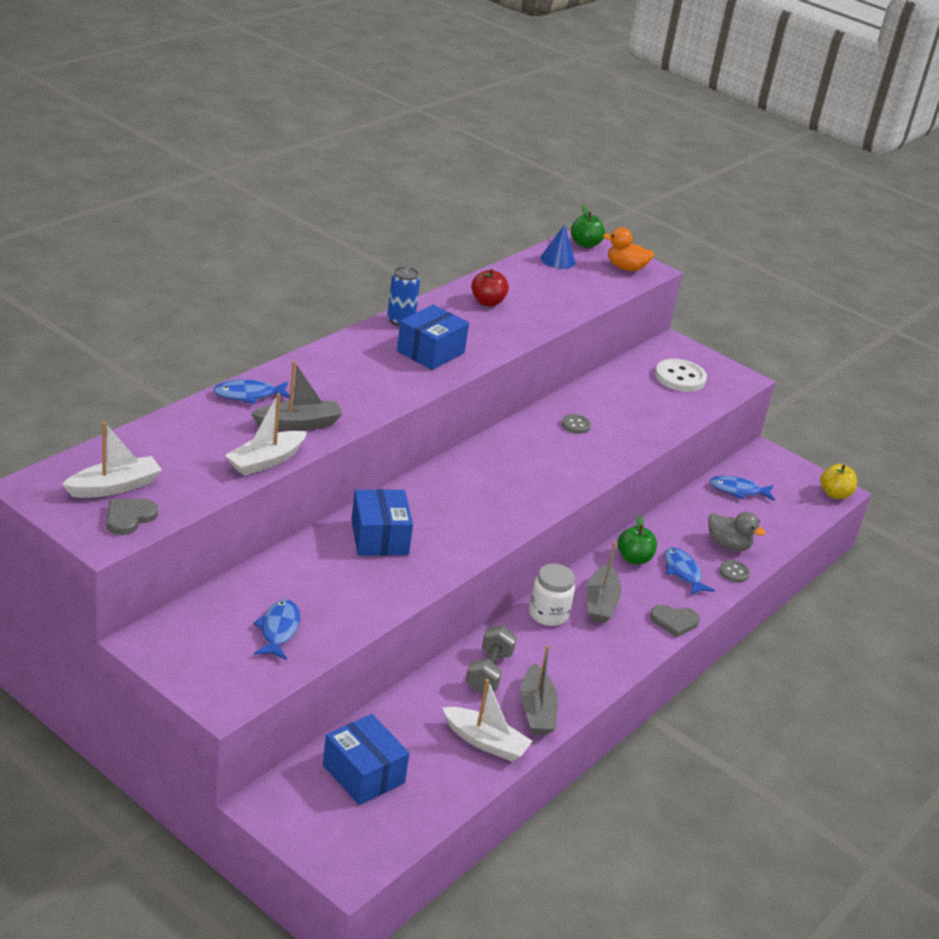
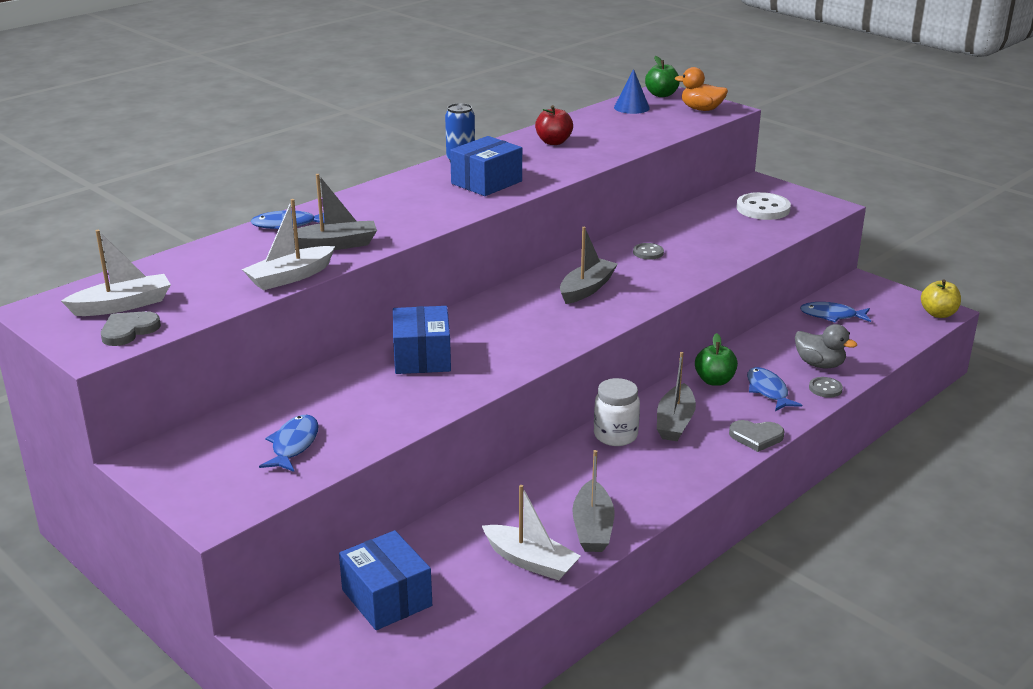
camera: 10 degrees right, 5 degrees down
grey dumbbell [466,625,517,693] -> none
none -> grey boat [560,227,618,304]

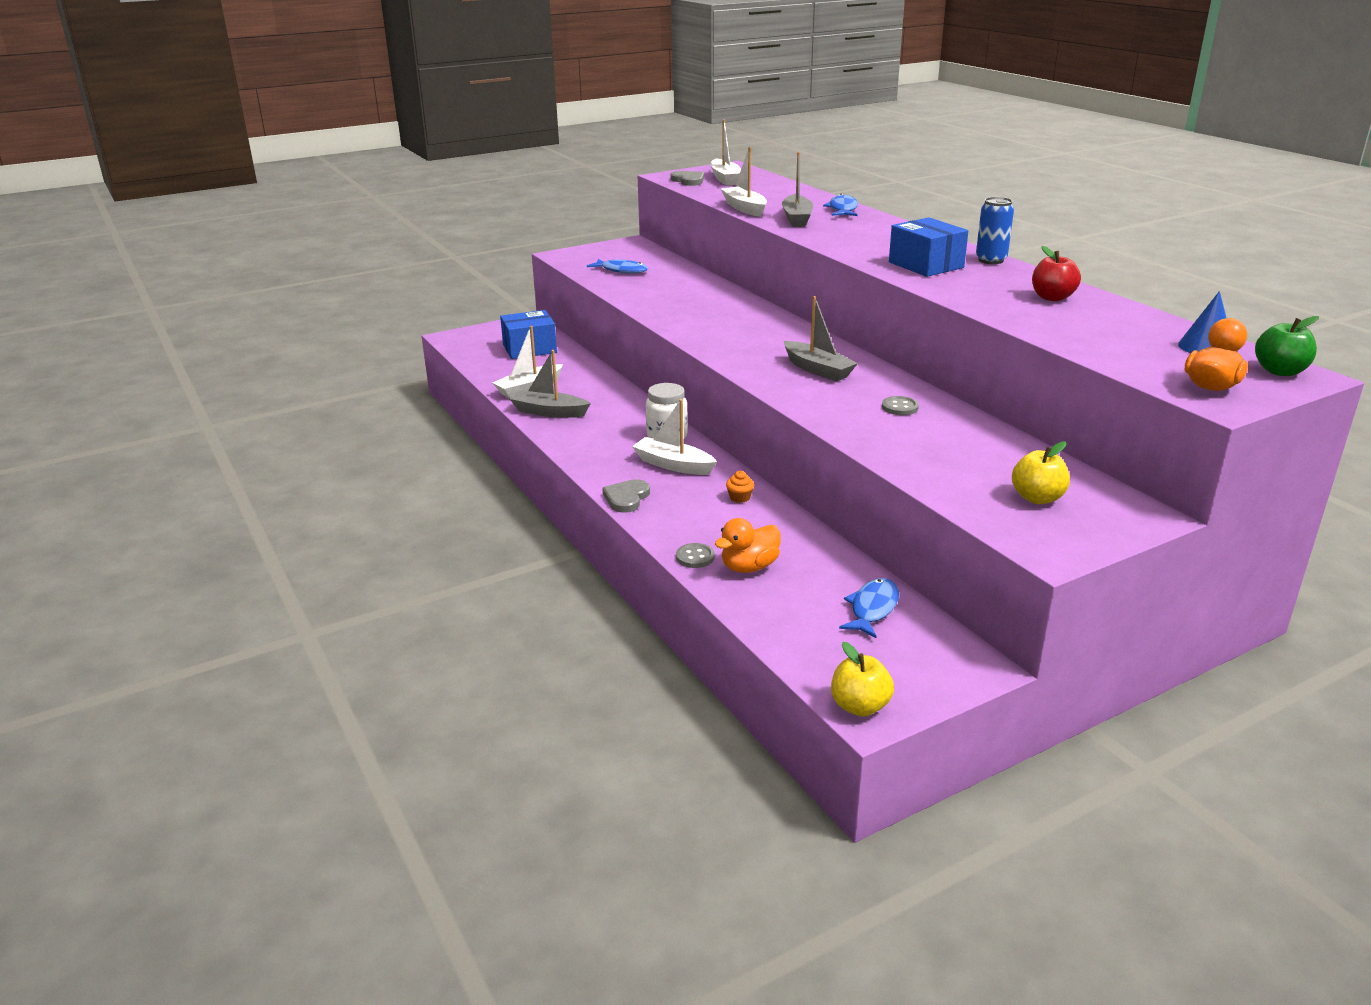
camera: 105 degrees right, 0 degrees up
blue box [393,306,451,374] -> none
grey boat [657,352,696,441] -> white boat [632,399,717,475]
green apple [695,333,738,386] -> orange cupcake [726,471,754,503]
white button [737,192,791,220] -> yellow apple [1012,441,1070,504]
blue fish [747,367,802,411] -> none
grey duck [795,324,857,368] -> orange duck [715,518,781,573]

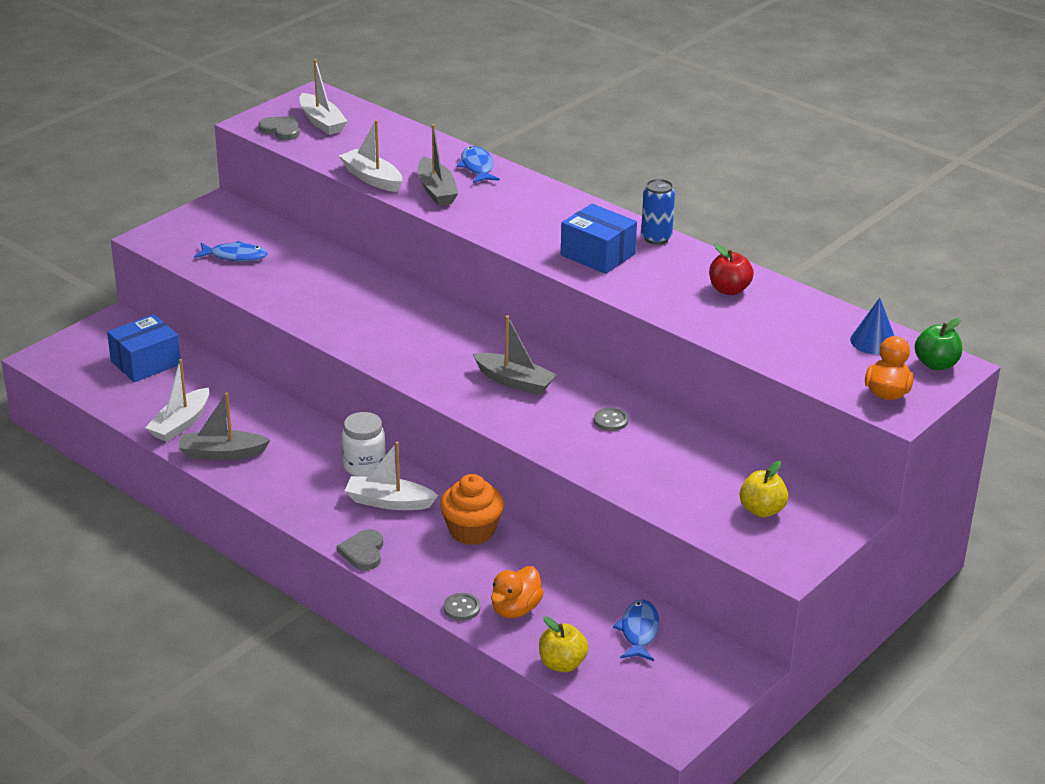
camera: 20 degrees left, 5 degrees up
orange cupcake [726,471,754,503] -> orange cupcake [440,474,504,545], size x2.28
yellow apple [831,642,894,717] -> yellow apple moved to [539,616,589,672]

